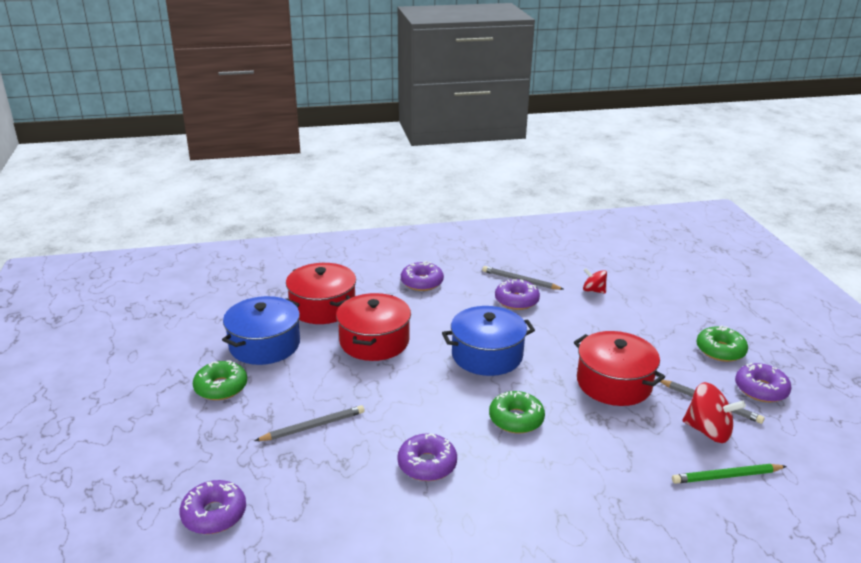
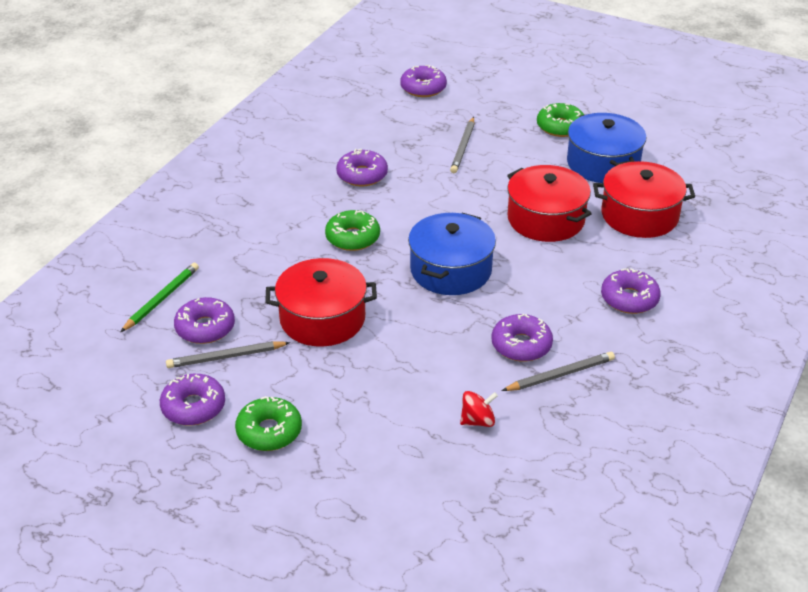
camera: 130 degrees right, 10 degrees up
red spinning top [683,382,746,443] -> purple donut [174,297,235,344]

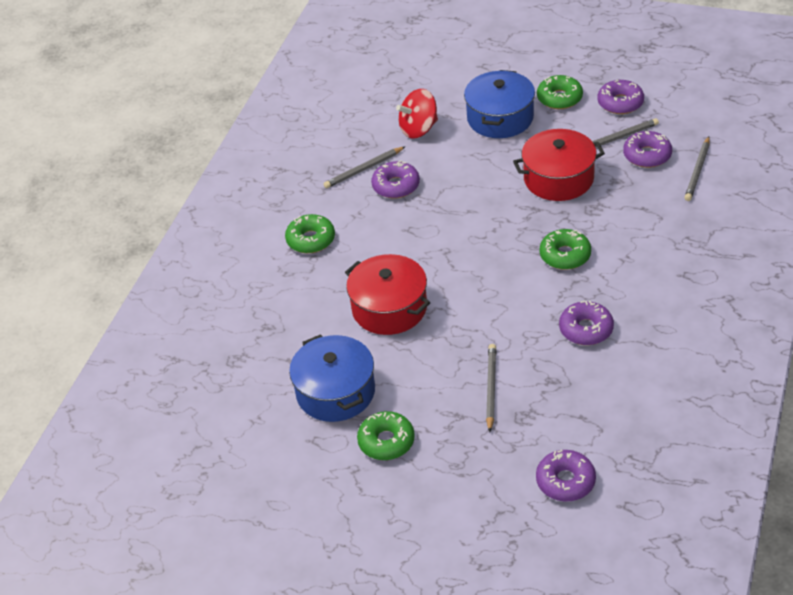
camera: 175 degrees right, 5 degrees up
green pencil [121,263,199,332] -> grey pencil [684,136,710,201]
blue pot [408,213,496,295] -> blue pot moved to [464,70,535,138]
red spinning top [460,391,498,427] -> red spinning top [396,89,438,138], size x1.61
red pot [593,161,695,238] -> none
purple donut [601,268,661,314] -> green donut [285,214,335,253]

